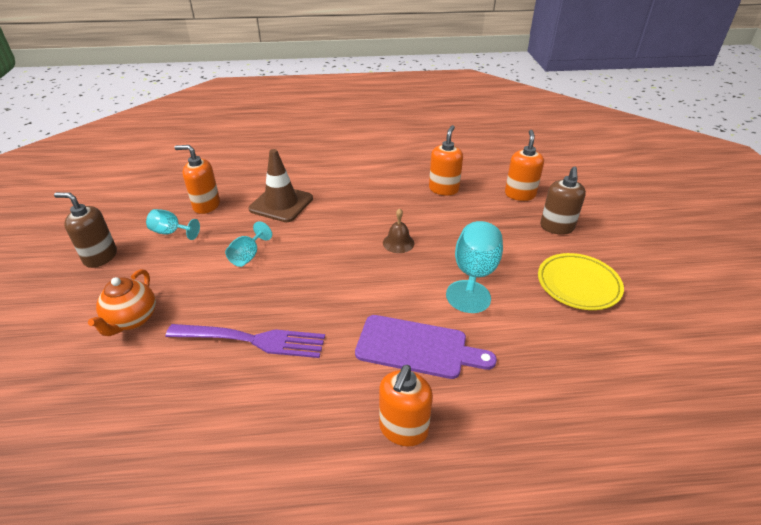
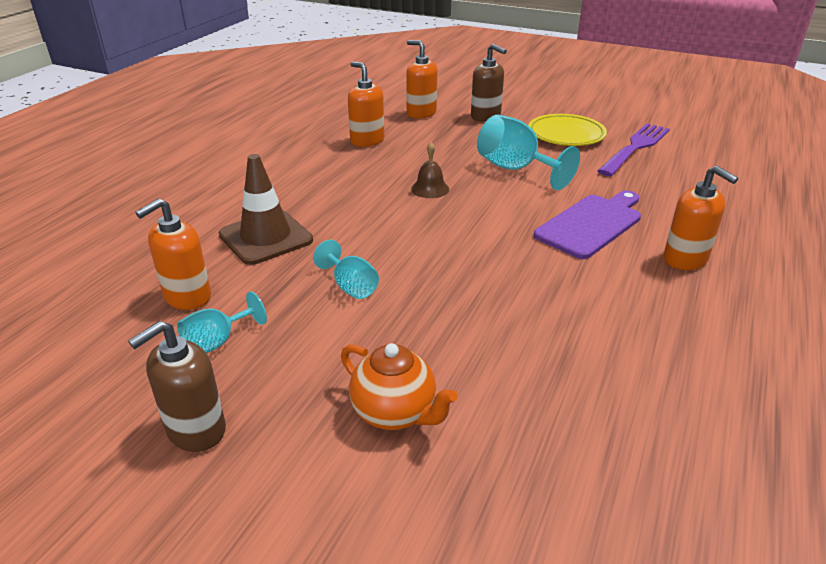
camera: 60 degrees left, 5 degrees down
purple fork [165,324,325,358] -> purple fork moved to [597,123,670,176]

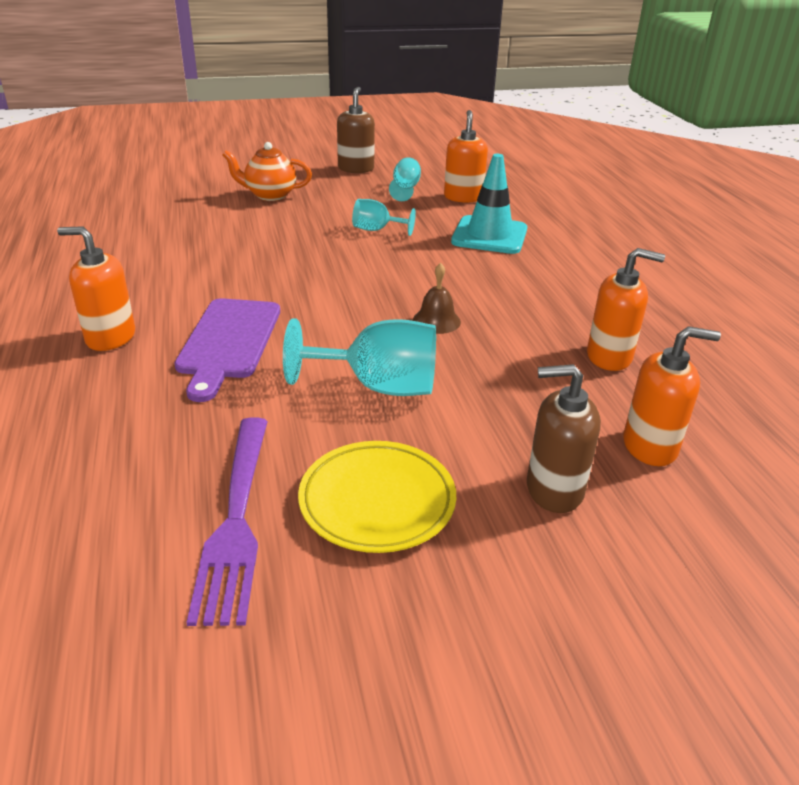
camera: 140 degrees right, 0 degrees up
brown traffic cone [219,154,313,265] -> turquoise traffic cone [451,154,527,254]

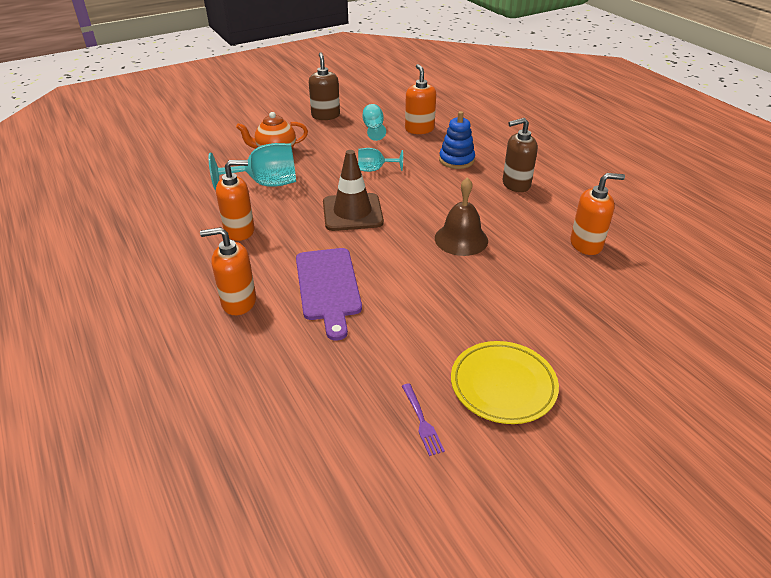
camera: 15 degrees left, 5 degrees up
purple fork [186,418,268,626] -> purple fork [402,383,445,456], size x0.46
turquoise goblet [283,318,436,396] -> turquoise goblet moved to [209,143,296,191]
brown bell [413,263,461,334] -> brown bell [435,177,488,256], size x1.54
turquoise traffic cone [451,154,527,254] -> blue stacking toy [439,111,475,169]
brown soap dispenser [527,364,601,513] -> brown soap dispenser moved to [503,118,538,192]
orange soap dispenser [623,326,721,466] -> orange soap dispenser moved to [216,160,254,241]
none -> brown traffic cone [323,150,384,231]

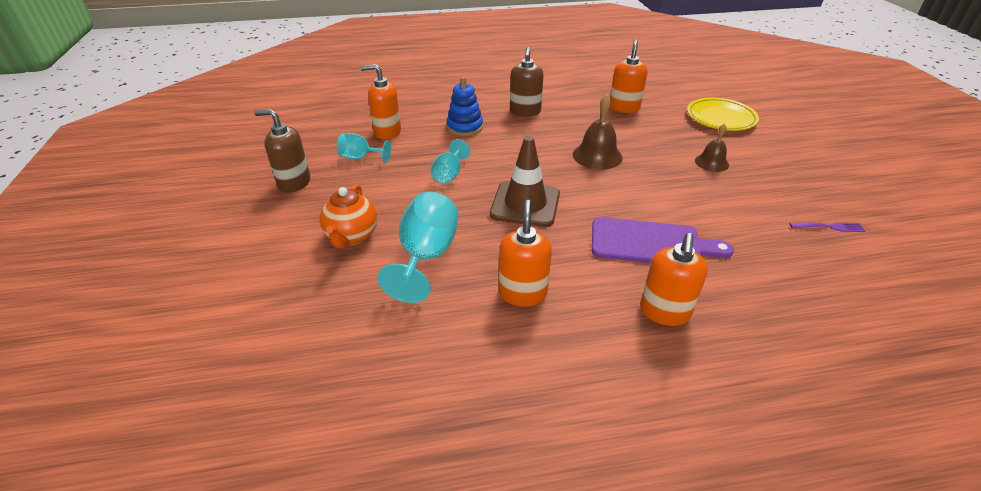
camera: 70 degrees left, 0 degrees up
yellow plate [451,341,559,424] -> yellow plate moved to [687,98,759,131]
none -> brown bell [695,124,729,172]

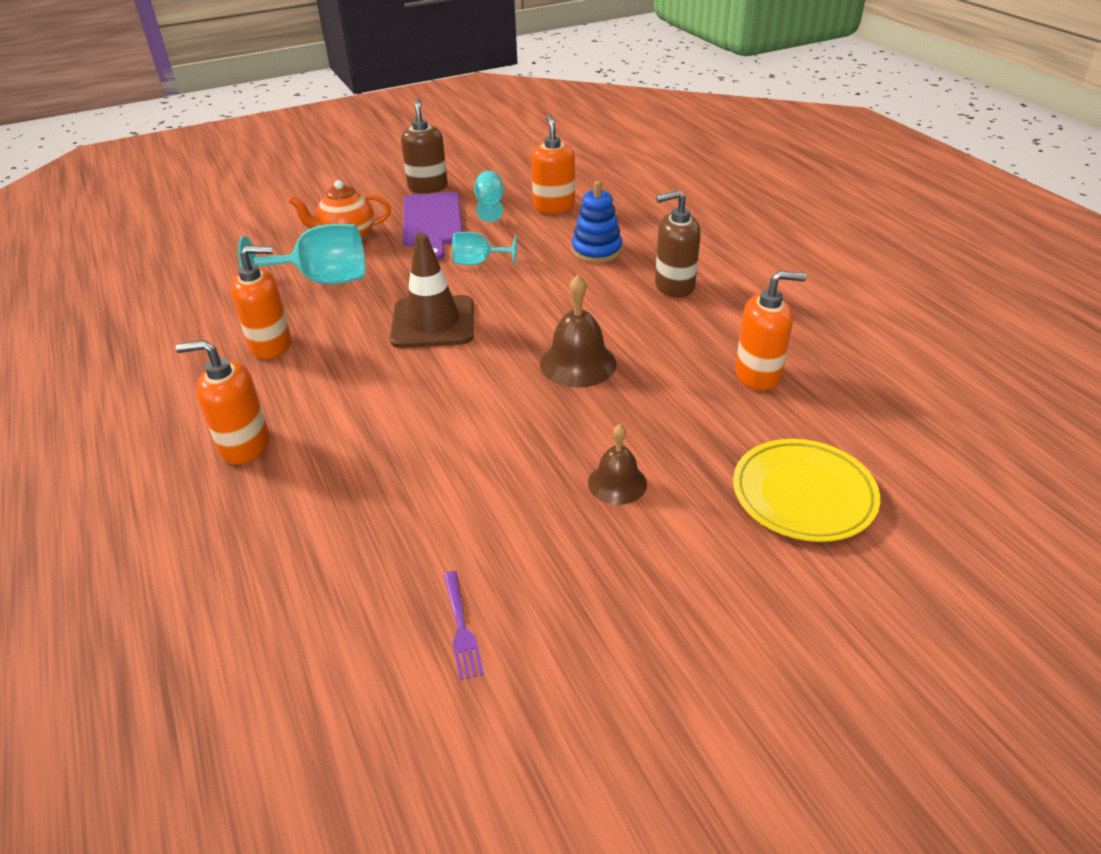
camera: 75 degrees right, 0 degrees up
purple cutting board [592,217,734,263] -> purple cutting board moved to [403,192,462,261]

